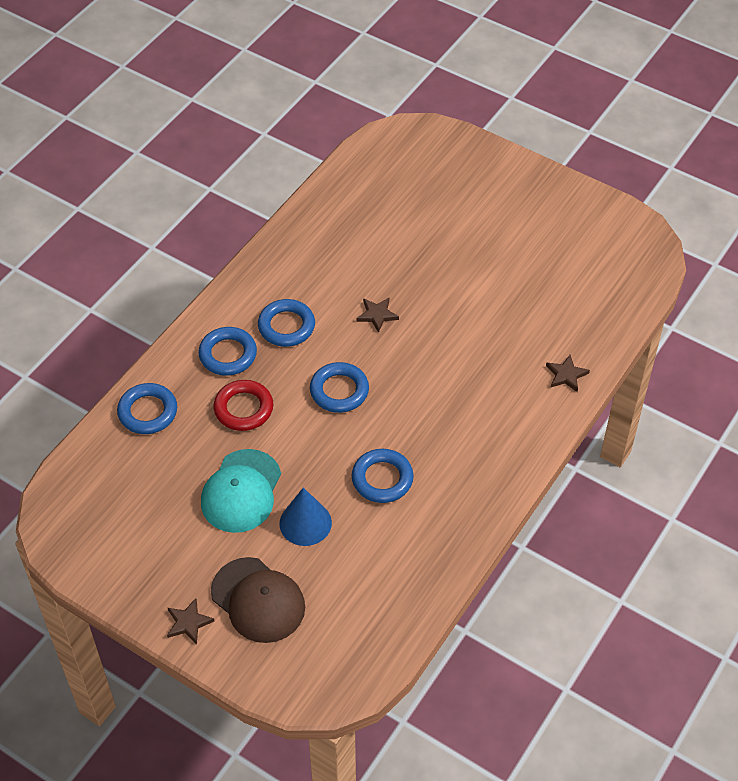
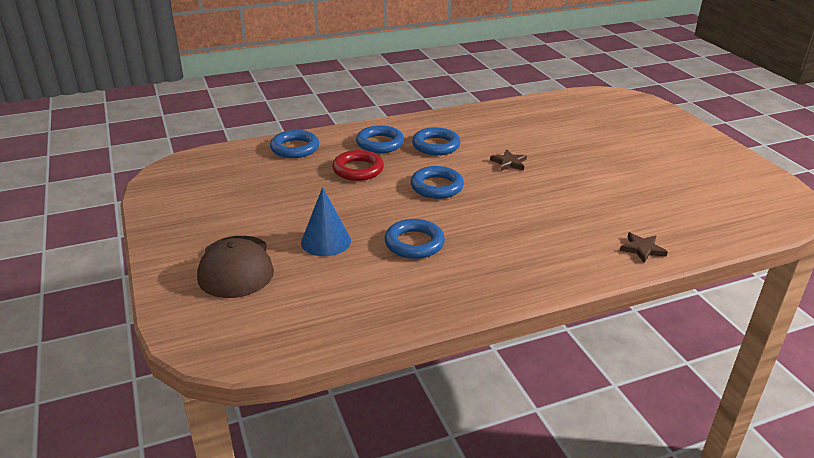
camera: 35 degrees right, 20 degrees down
brown star [167,598,214,644] -> none
turquoise cap [201,449,281,533] -> none

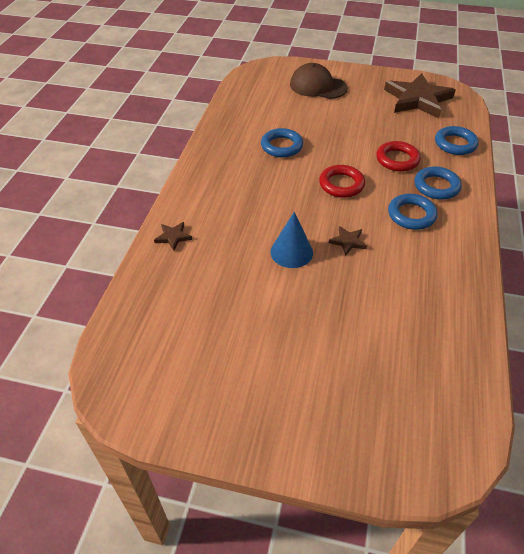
camera: 125 degrees right, 15 degrees up
blue cone [301,187,351,256] -> blue cone moved to [270,212,313,268]
blue ring [410,166,464,199] -> red ring [319,165,365,198]
none -> brown star [384,73,455,118]

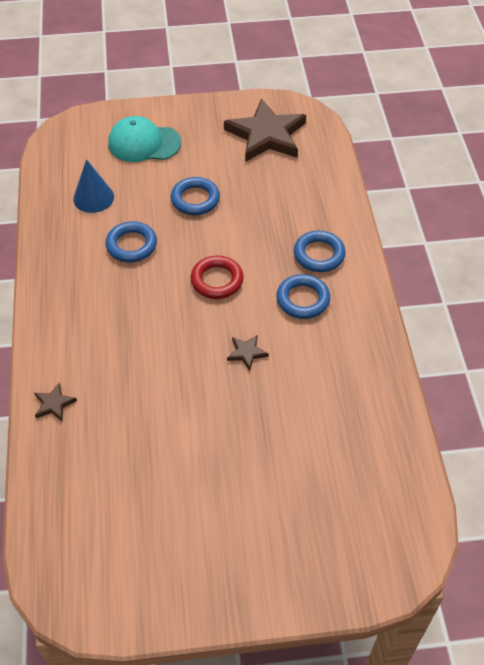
camera: 20 degrees left, 5 degrees up
blue cone [270,212,313,268] -> blue cone moved to [73,159,114,213]
brown cap [290,63,348,99] -> turquoise cap [108,116,181,162]
red ring [376,141,421,172] -> none
blue ring [435,126,479,155] -> blue ring moved to [171,177,220,215]

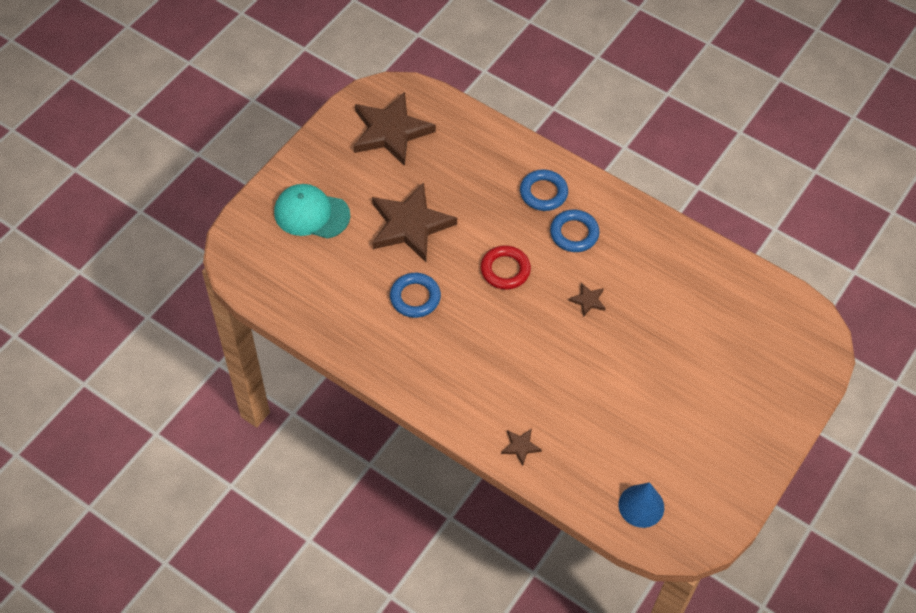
camera: 50 degrees left, 5 degrees up
blue cone [73,159,114,213] -> blue cone moved to [619,482,664,528]
turquoise cap [108,116,181,162] -> turquoise cap turned 60 degrees clockwise [274,184,351,239]
blue ring [171,177,220,215] -> brown star [372,183,457,262]

